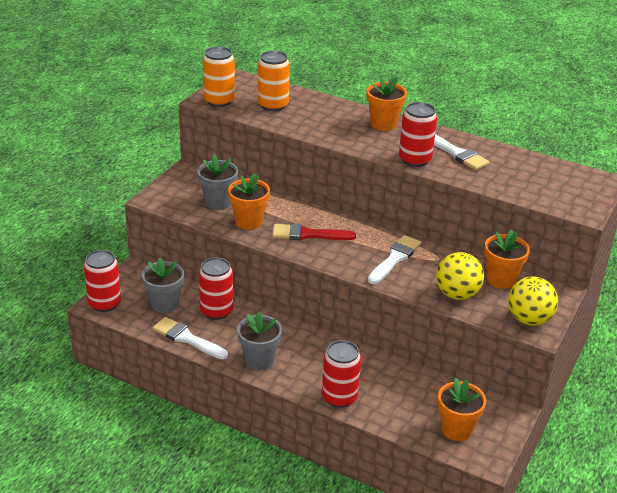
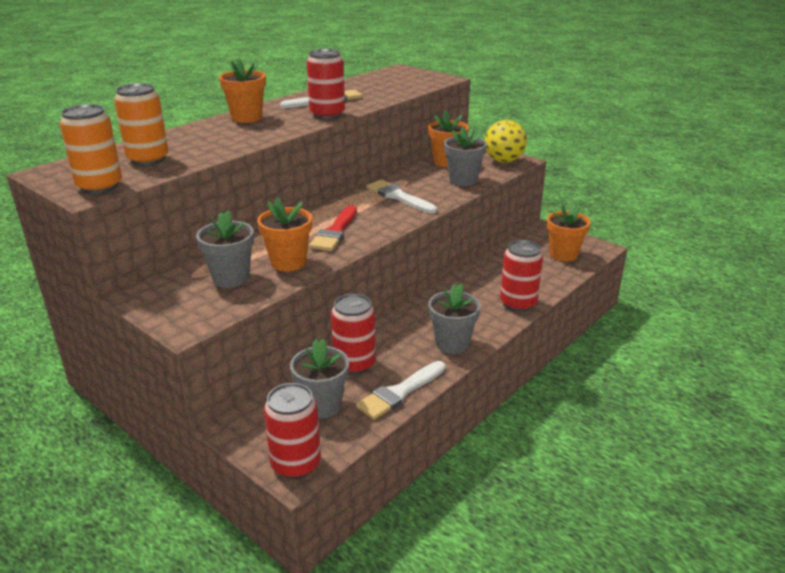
camera: 75 degrees left, 5 degrees down
yellow ball [436,252,484,300] -> grey flower pot [444,127,487,186]

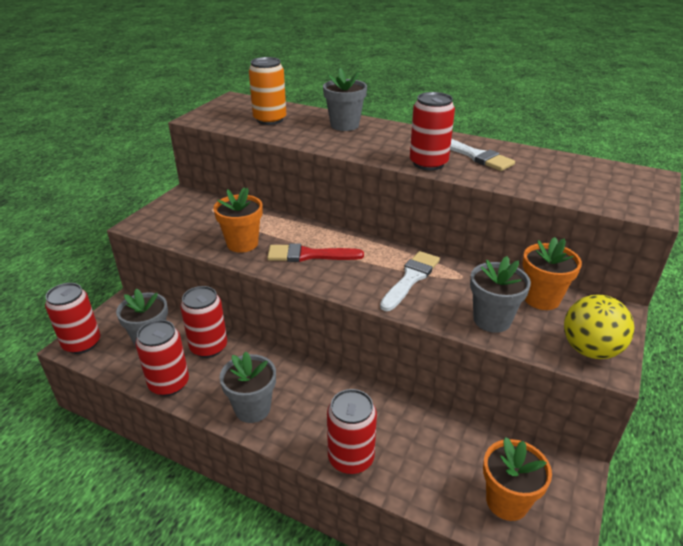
camera: 75 degrees right, 5 degrees up
orange can [60,104,122,194] -> none
grey flower pot [196,210,254,288] -> grey flower pot moved to [323,68,367,131]
orange flower pot [219,58,266,123] -> none
white brush [356,361,445,420] -> red can [135,320,189,396]

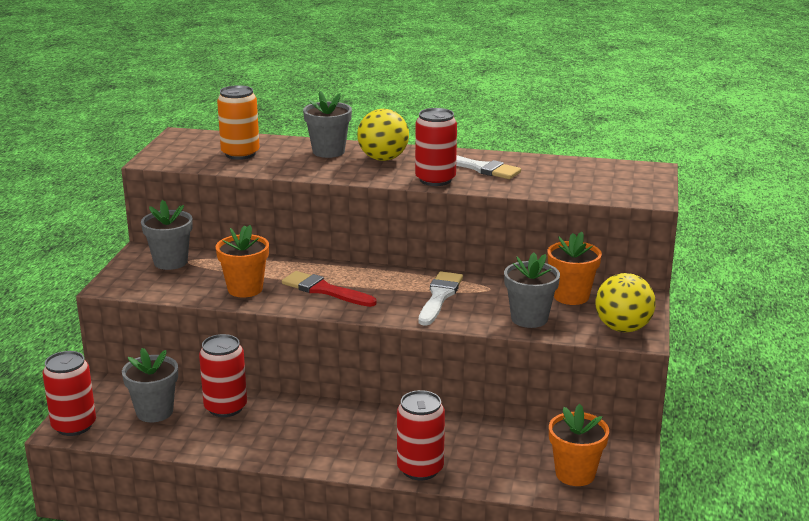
camera: 15 degrees left, 10 degrees down
red can [135,320,189,396] -> none
grey flower pot [220,352,276,423] -> grey flower pot moved to [141,200,193,270]
red brush [267,243,364,262] -> red brush turned 45 degrees clockwise [282,271,376,307]
none -> yellow ball [357,109,409,161]

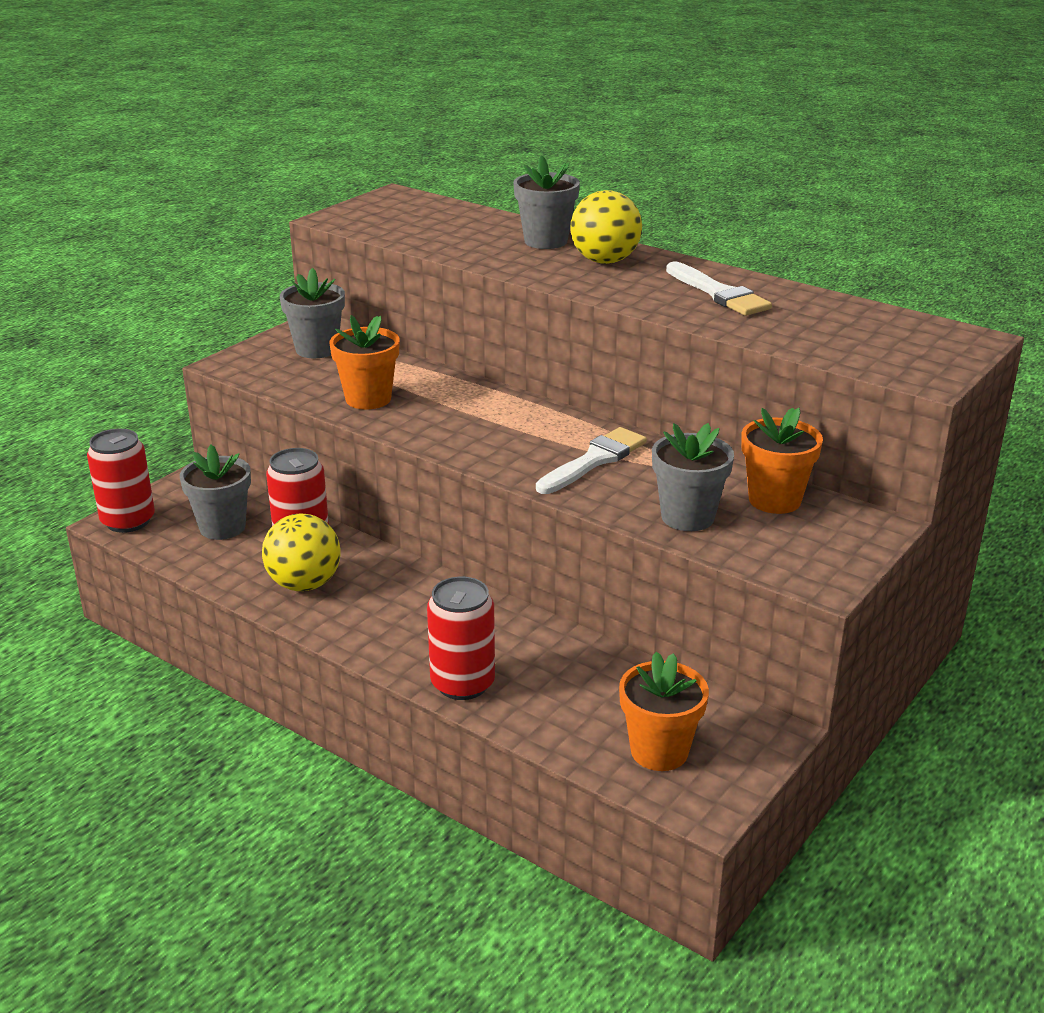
camera: 25 degrees right, 5 degrees up
orange can [217,85,260,160] -> none
red brush [282,271,376,307] -> none
red can [415,108,457,186] -> none
yellow ball [595,273,656,332] -> yellow ball moved to [262,514,341,591]

